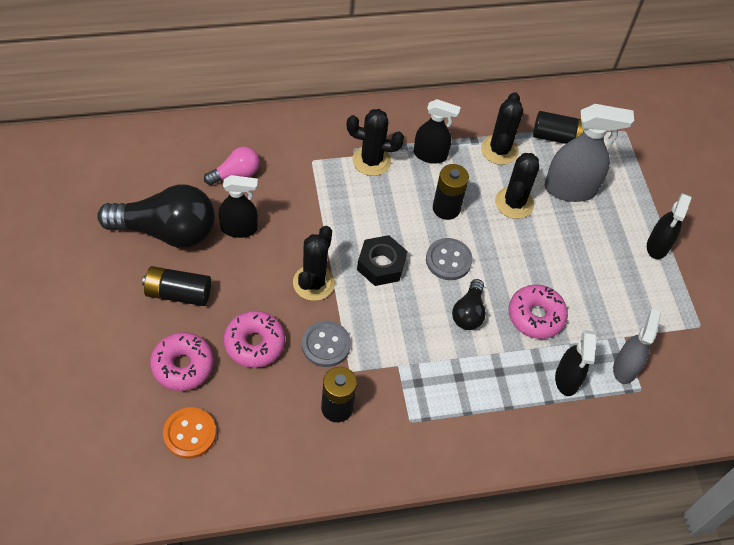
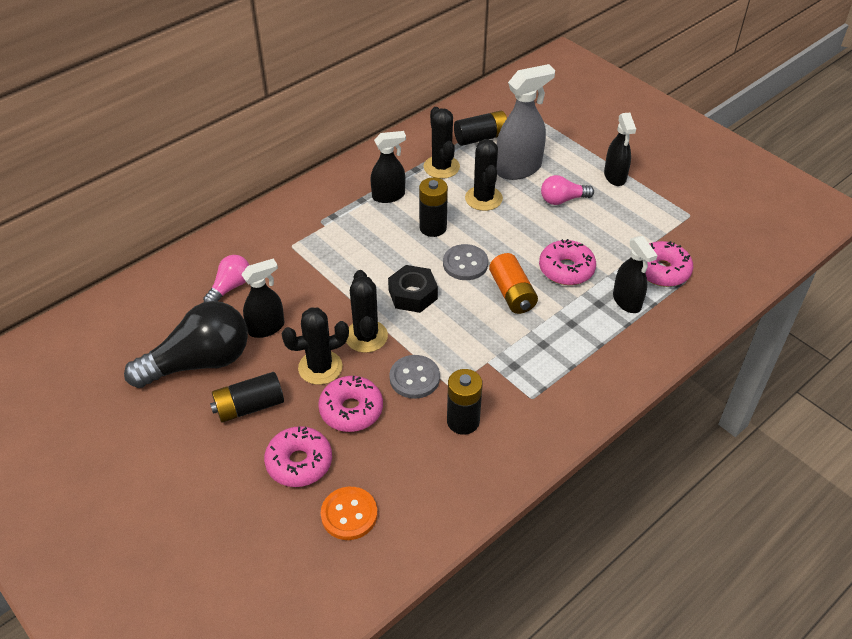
camera: 25 degrees left, 10 degrees down
black cactus [347,109,404,176] -> black cactus moved to [282,307,349,385]
black light bulb [452,279,486,330] -> orange battery [489,253,538,314]
grey spray bottle [613,309,661,384] -> pink donut [645,241,693,287]
none -> pink light bulb [541,175,594,205]

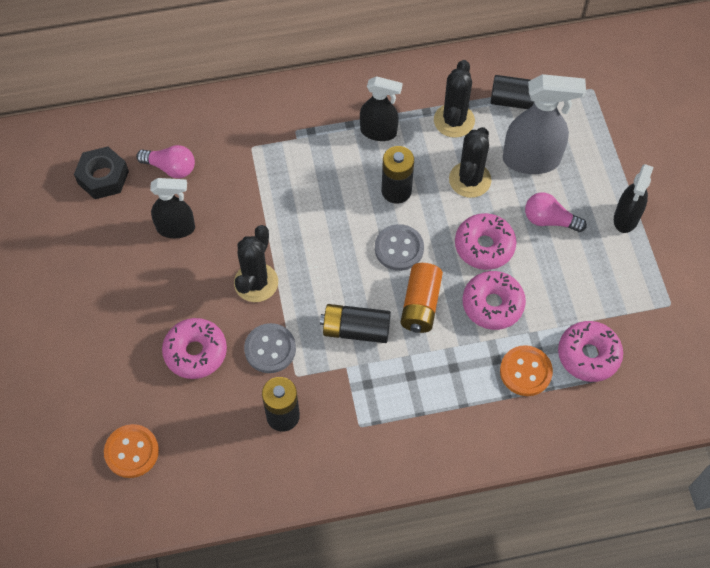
camera: 30 degrees right, 15 degrees up
black light bulb [124,301,248,388] -> none
pink light bulb [203,255,249,302] -> pink light bulb turned 45 degrees clockwise [136,145,195,178]
black battery [210,372,284,423] -> black battery moved to [320,304,391,343]
pink donut [264,426,332,487] -> pink donut moved to [455,213,517,270]
black cactus [282,307,349,385] -> none
black nut [388,265,438,313] -> black nut moved to [74,146,129,199]
black spray bottle [613,236,657,313] -> orange button [500,345,553,396]

